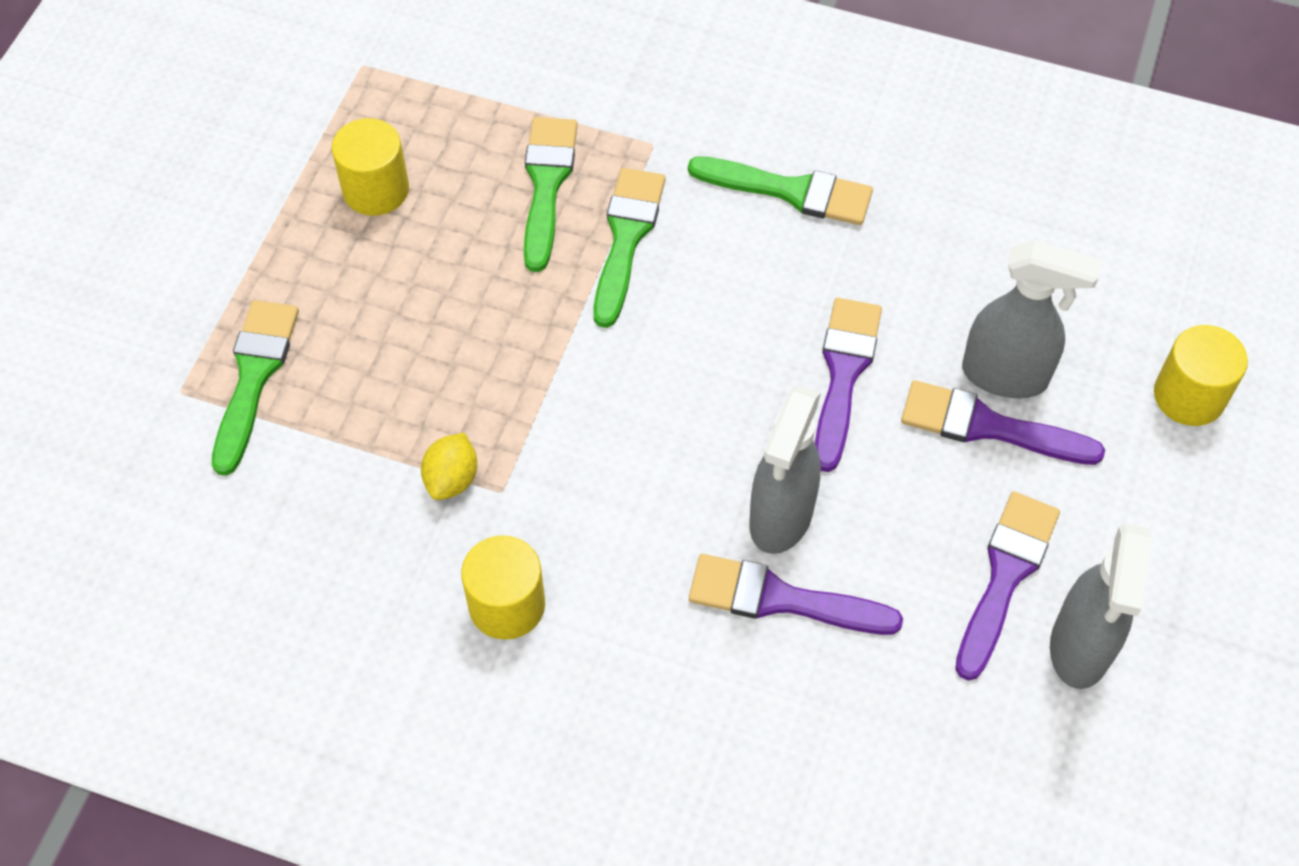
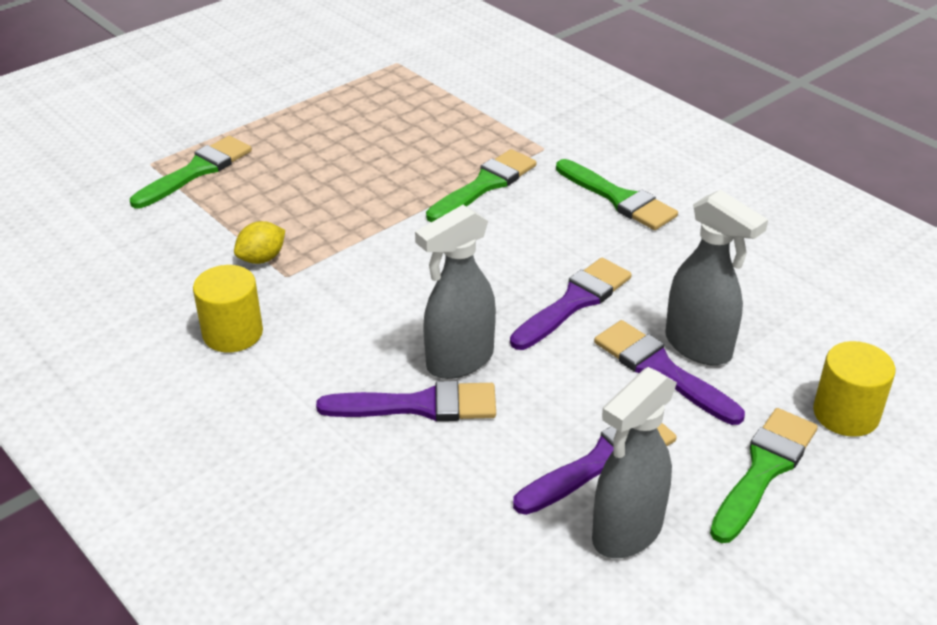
camera: 30 degrees right, 20 degrees down
yellow cylinder [332,118,409,216] -> none
green brush [524,117,577,272] -> green brush moved to [710,408,818,543]
purple brush [689,554,903,635] -> purple brush turned 135 degrees clockwise [316,381,496,421]

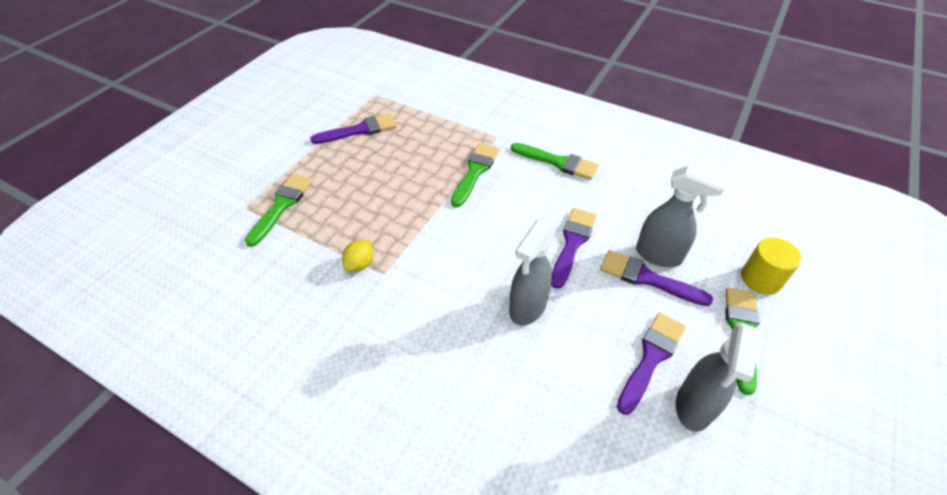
camera: 20 degrees left, 10 degrees up
yellow cylinder [193,265,263,352] -> none
purple brush [316,381,496,421] -> purple brush moved to [310,113,397,144]

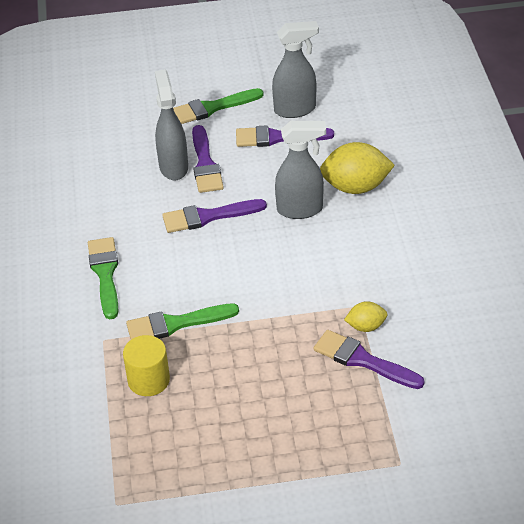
camera: 125 degrees left, 5 degrees down
green brush [245,174,313,247] -> none
purple brush [310,113,397,144] -> purple brush moved to [313,330,425,389]
yellow cylinder [741,237,802,295] -> yellow cylinder moved to [123,335,170,396]
none -> yellow lemon [320,142,395,194]

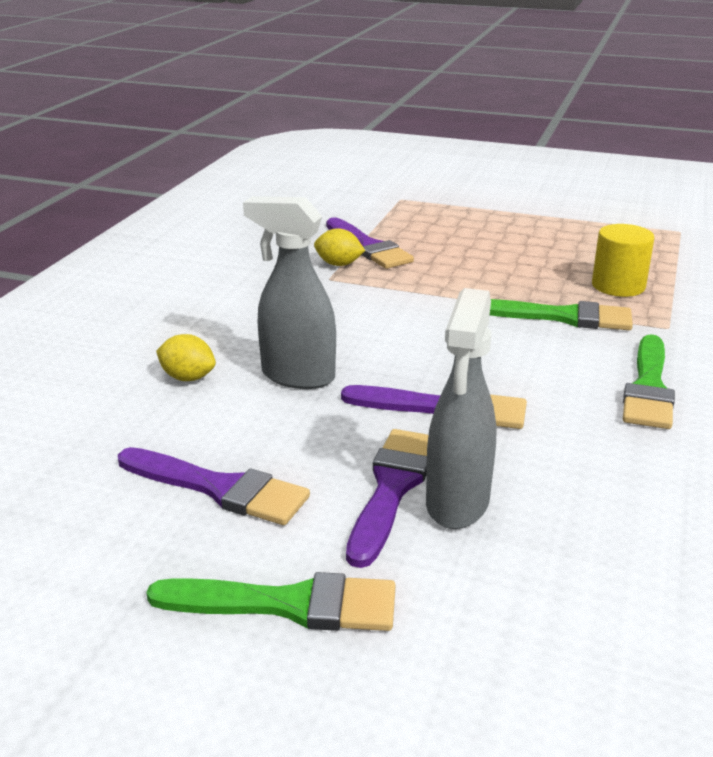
camera: 155 degrees left, 15 degrees down
grey spray bottle [272,21,319,118] -> none
yellow lemon [320,142,395,194] -> yellow lemon [156,334,216,381], size x0.53

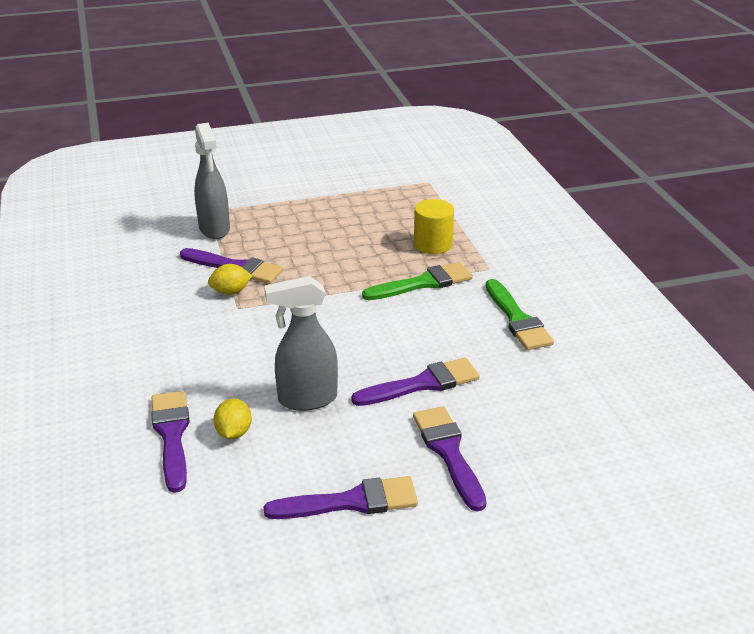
camera: 35 degrees left, 5 degrees up
green brush [146,572,396,631] -> none
yellow lemon [156,334,216,381] -> yellow lemon turned 75 degrees counterclockwise [214,398,252,439]
grey spray bottle [426,288,497,529] -> grey spray bottle moved to [194,123,230,239]
none -> purple brush [151,391,190,493]

